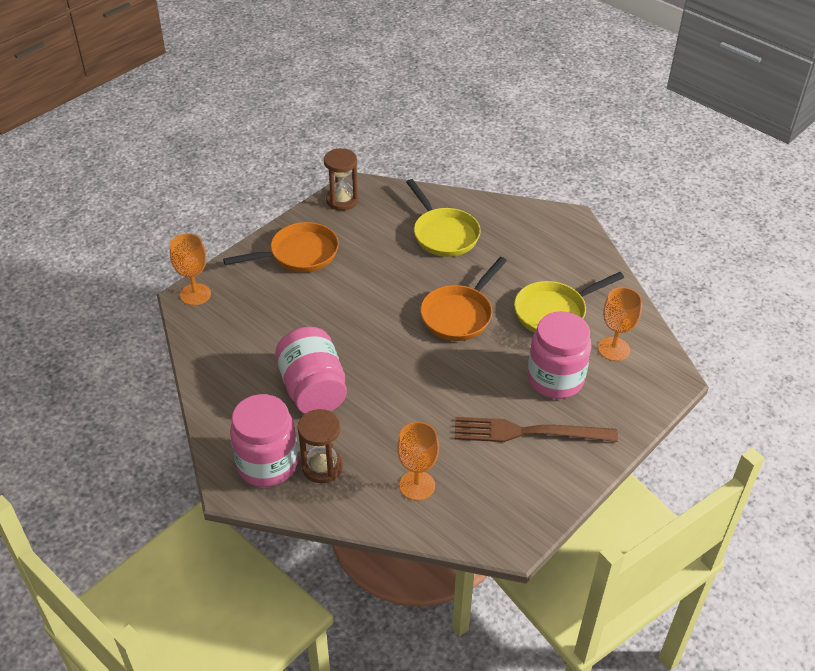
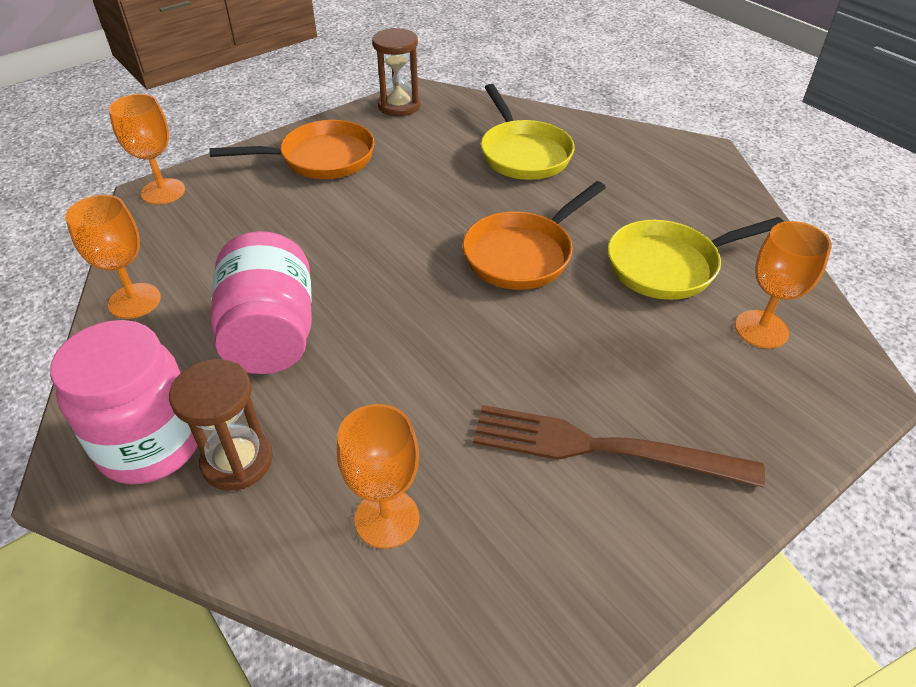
camera: 10 degrees right, 0 degrees up
pink jar [528,311,591,399] -> none
none -> orange goblet [65,195,161,319]

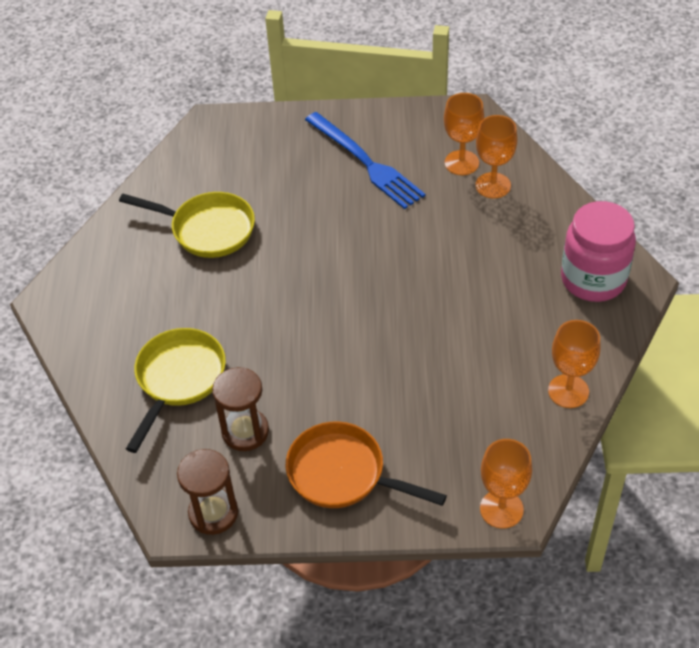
camera: 140 degrees left, 5 degrees up
brown hourglass [169,359,273,491] -> brown hourglass moved to [212,367,269,451]
pink jar [210,231,312,374] -> none
orange pan [463,181,606,290] -> none
brown fork [473,405,765,488] -> blue fork [305,112,425,209]
orange goblet [735,221,832,348] -> orange goblet moved to [444,93,484,175]

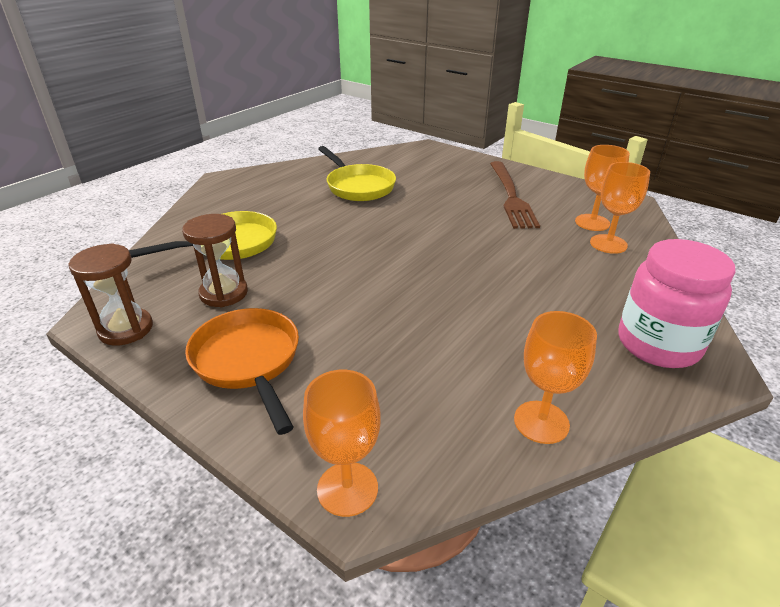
camera: 35 degrees right, 15 degrees down
blue fork [305,112,425,209] -> brown fork [490,161,540,229]

